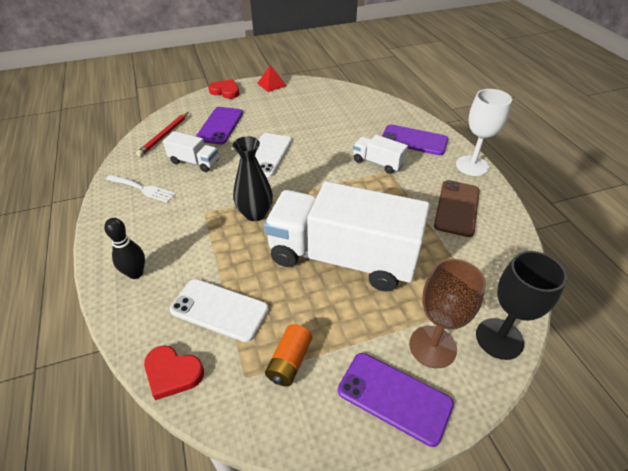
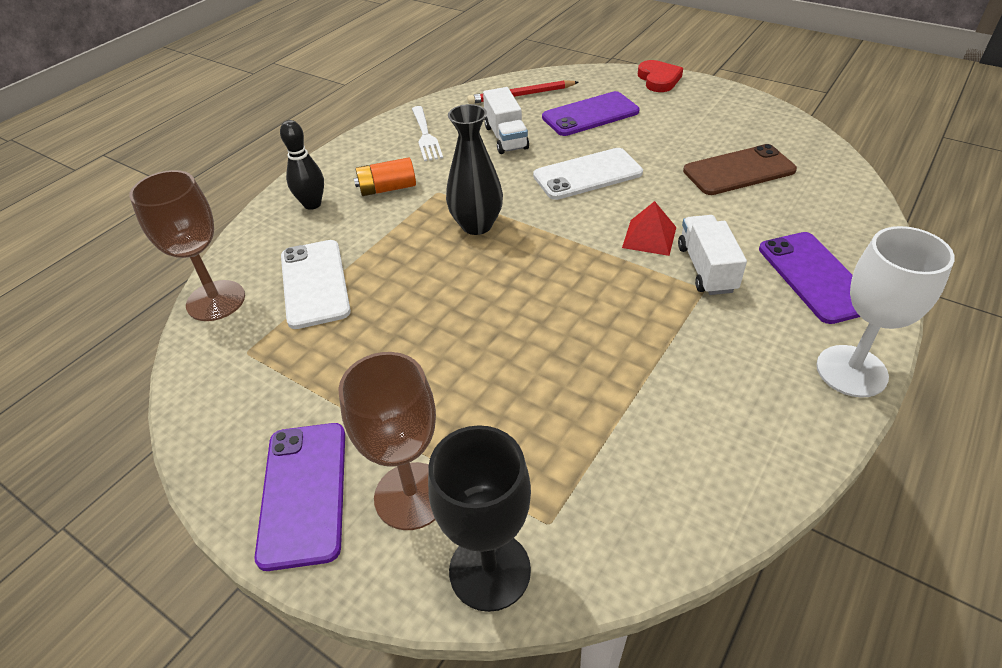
camera: 55 degrees right, 0 degrees up
red heart [144,345,204,400] -> brown goblet [129,170,245,321]
red pyramid [257,65,286,92] -> red pyramid moved to [622,201,676,256]
white truck [264,181,430,292] -> none
orange battery [265,324,312,387] -> orange battery moved to [354,157,416,196]
brown phone [434,180,480,237] -> brown phone moved to [683,144,797,195]

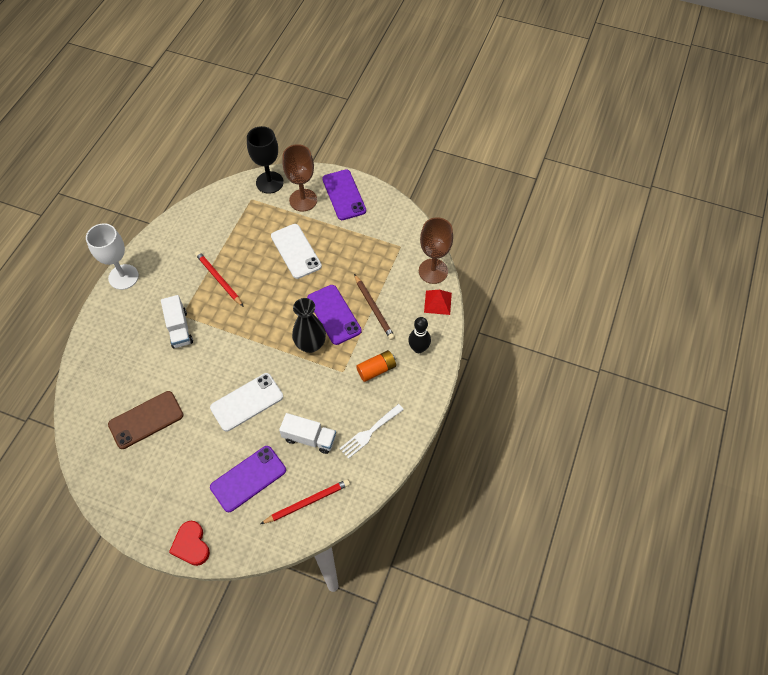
camera: 165 degrees right, 15 degrees up
white phone [281,240,351,329] -> white phone moved to [271,224,322,279]
white fork [412,106,443,161] -> white fork turned 105 degrees counterclockwise [339,404,404,459]
white truck [483,87,529,154] -> white truck turned 135 degrees clockwise [279,413,336,454]
red pyramid [622,201,676,256] -> red pyramid moved to [424,290,452,315]
purple phone [759,232,860,324] -> purple phone moved to [307,285,362,345]
none -> red pencil [195,251,244,307]
none -> brown pencil [354,274,395,340]

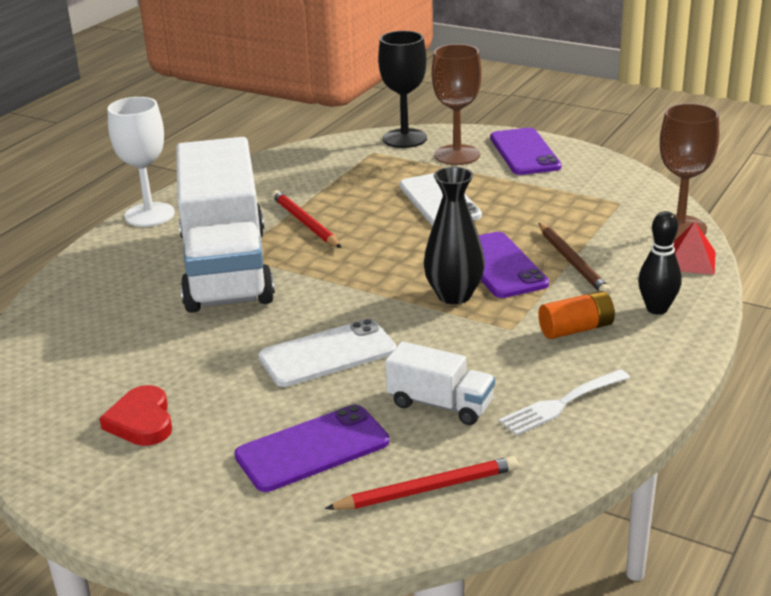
camera: 10 degrees right, 30 degrees down
brown phone [108,391,184,449] -> none
white truck [161,295,193,349] -> white truck [176,137,275,313], size x2.30
red heart [169,521,210,566] -> red heart moved to [99,385,172,446]

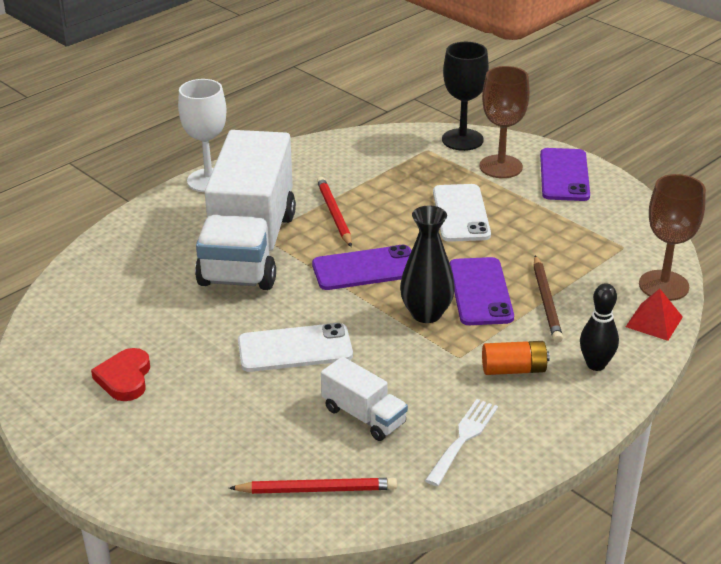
camera: 15 degrees right, 5 degrees up
purple phone [234,405,389,492] -> purple phone moved to [312,245,412,290]
white fork [499,369,630,436] -> white fork turned 135 degrees clockwise [425,399,498,486]

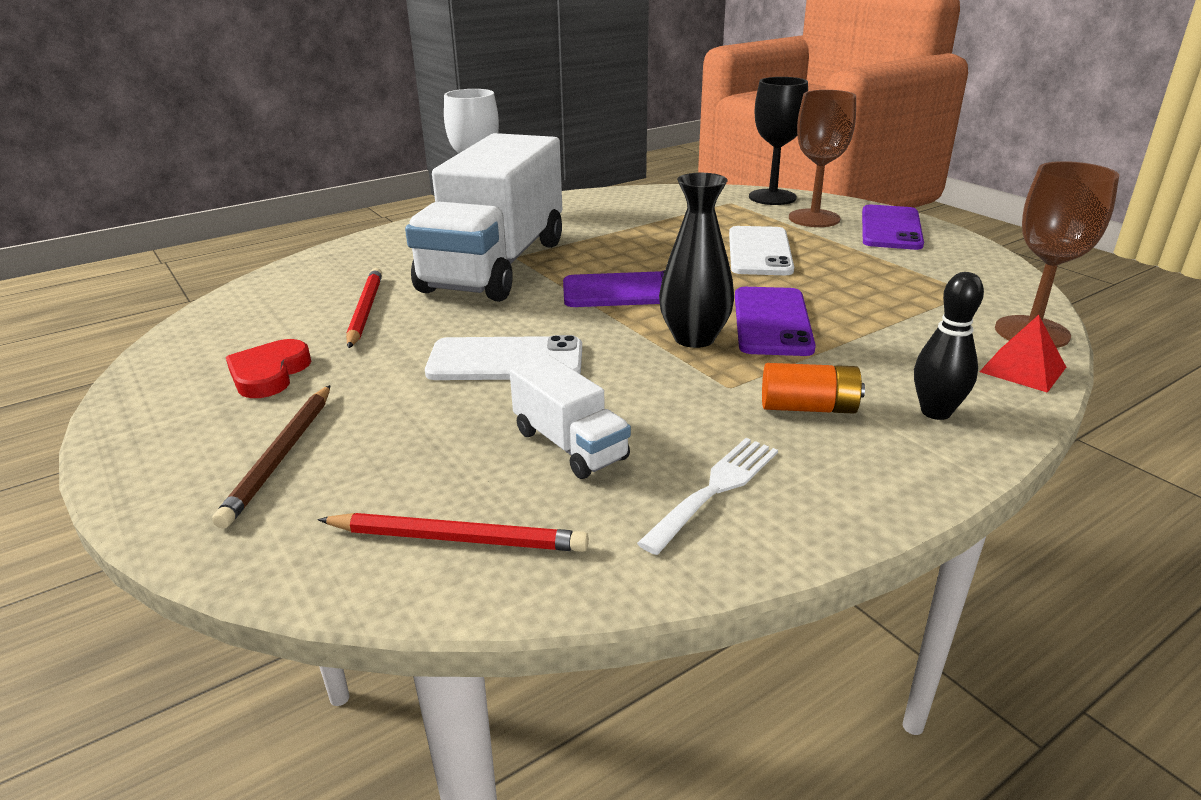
camera: 10 degrees right, 5 degrees down
red pencil [317,177,352,247] -> red pencil moved to [346,268,382,348]
brown pencil [534,255,563,343] -> brown pencil moved to [212,385,331,529]

